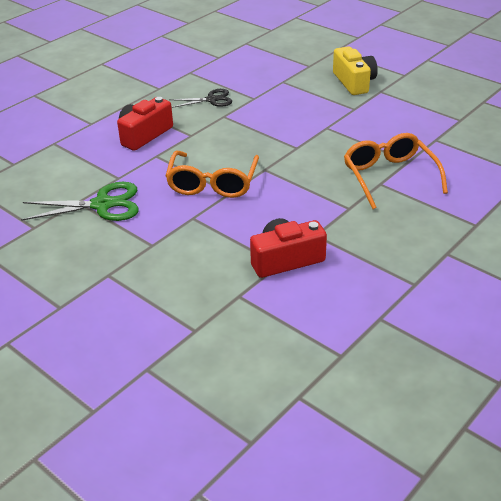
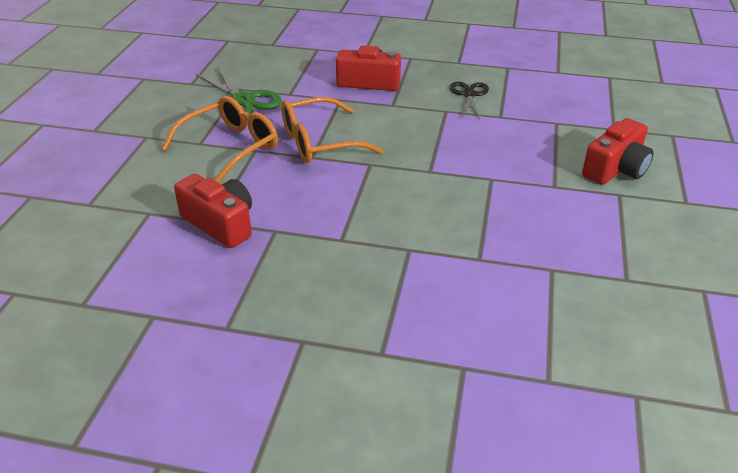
camera: 60 degrees right, 0 degrees up
black scissors [169,89,232,108] -> black scissors turned 135 degrees counterclockwise [450,82,489,120]
yellow camera [333,46,378,95] -> red camera [582,118,654,185]
orange glasses [344,133,448,209] -> orange glasses moved to [161,96,278,183]

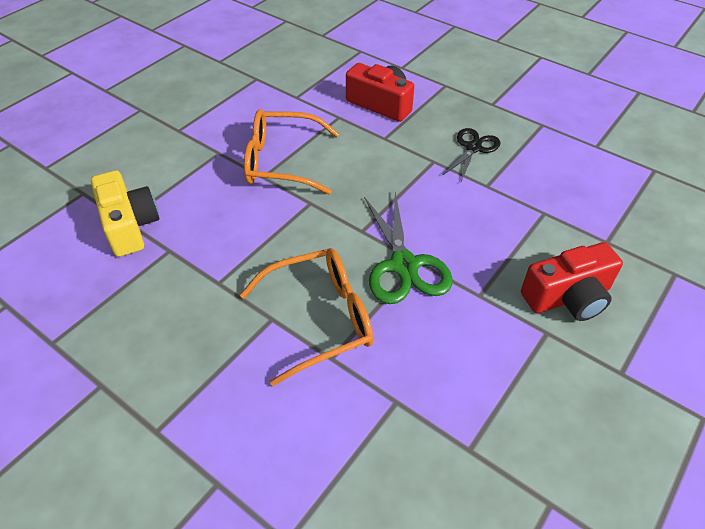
camera: 25 degrees right, 10 degrees up
orange glasses [161,96,278,183] -> orange glasses moved to [240,248,374,386]
red camera [174,174,252,248] -> yellow camera [91,170,159,257]
green scissors [196,66,282,119] -> green scissors moved to [364,192,453,304]

